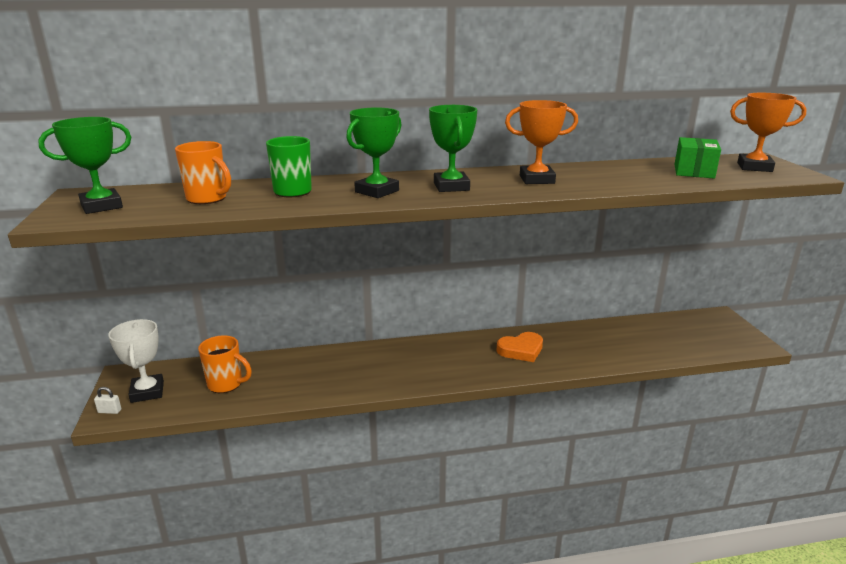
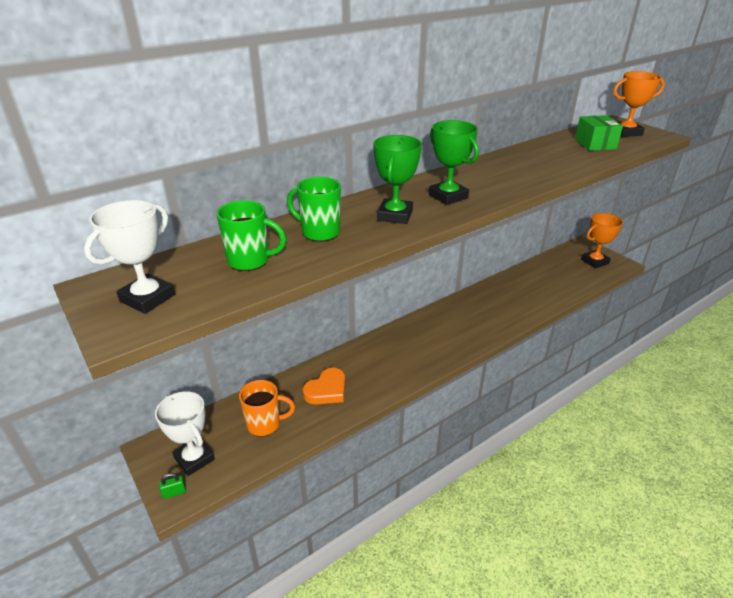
camera: 25 degrees left, 10 degrees up
green trophy [38,117,131,214] -> white trophy [84,200,175,314]
white padlock [94,387,121,414] -> green padlock [159,473,186,499]
orange mug [175,141,231,204] -> green mug [216,200,286,271]
orange heart [496,332,543,362] -> orange heart moved to [302,368,345,404]
orange trophy [505,100,578,184] -> orange trophy moved to [581,213,623,269]

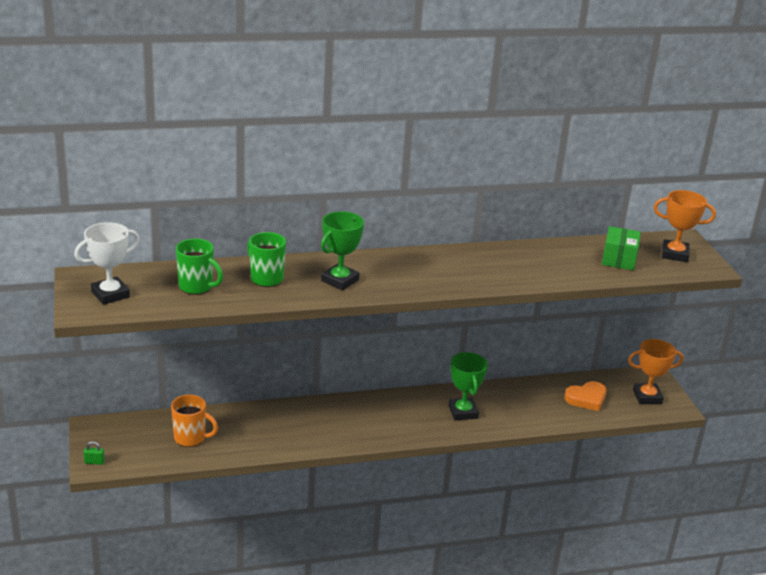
camera: 20 degrees right, 5 degrees down
white trophy [155,391,215,476] -> none
orange heart [302,368,345,404] -> orange heart moved to [564,381,607,411]
green trophy [429,120,479,205] -> green trophy moved to [448,352,488,420]

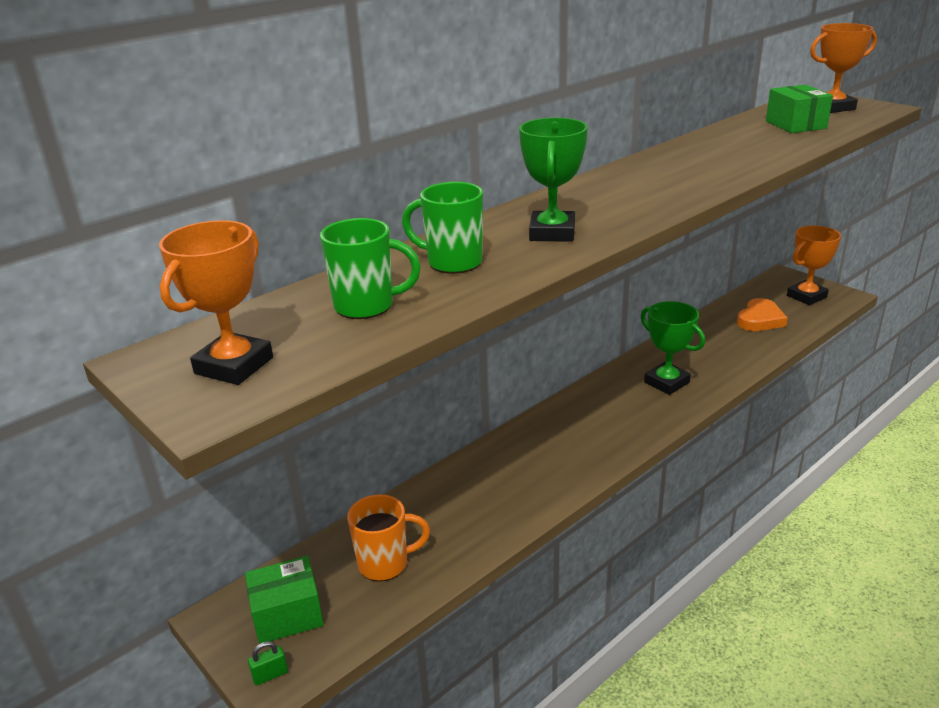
camera: 25 degrees left, 0 degrees up
white trophy [74,222,140,305] -> orange trophy [159,220,273,385]
none -> green box [245,556,324,644]

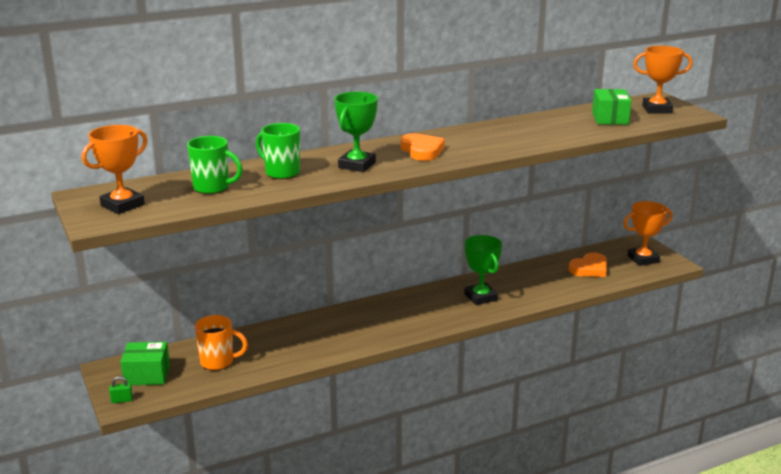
camera: 15 degrees right, 5 degrees down
none -> orange heart [400,134,445,161]

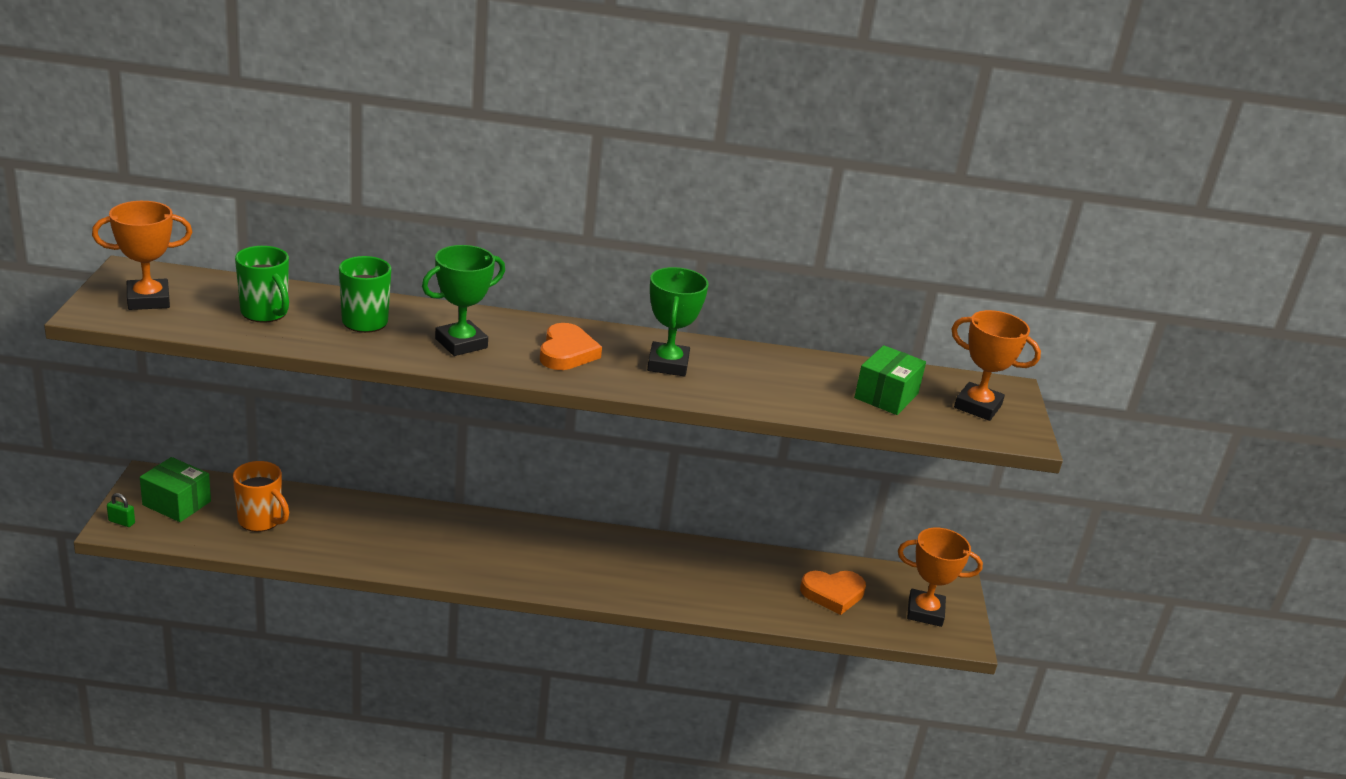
camera: 25 degrees right, 5 degrees up
green trophy [464,235,502,305] -> green trophy moved to [647,267,709,376]

